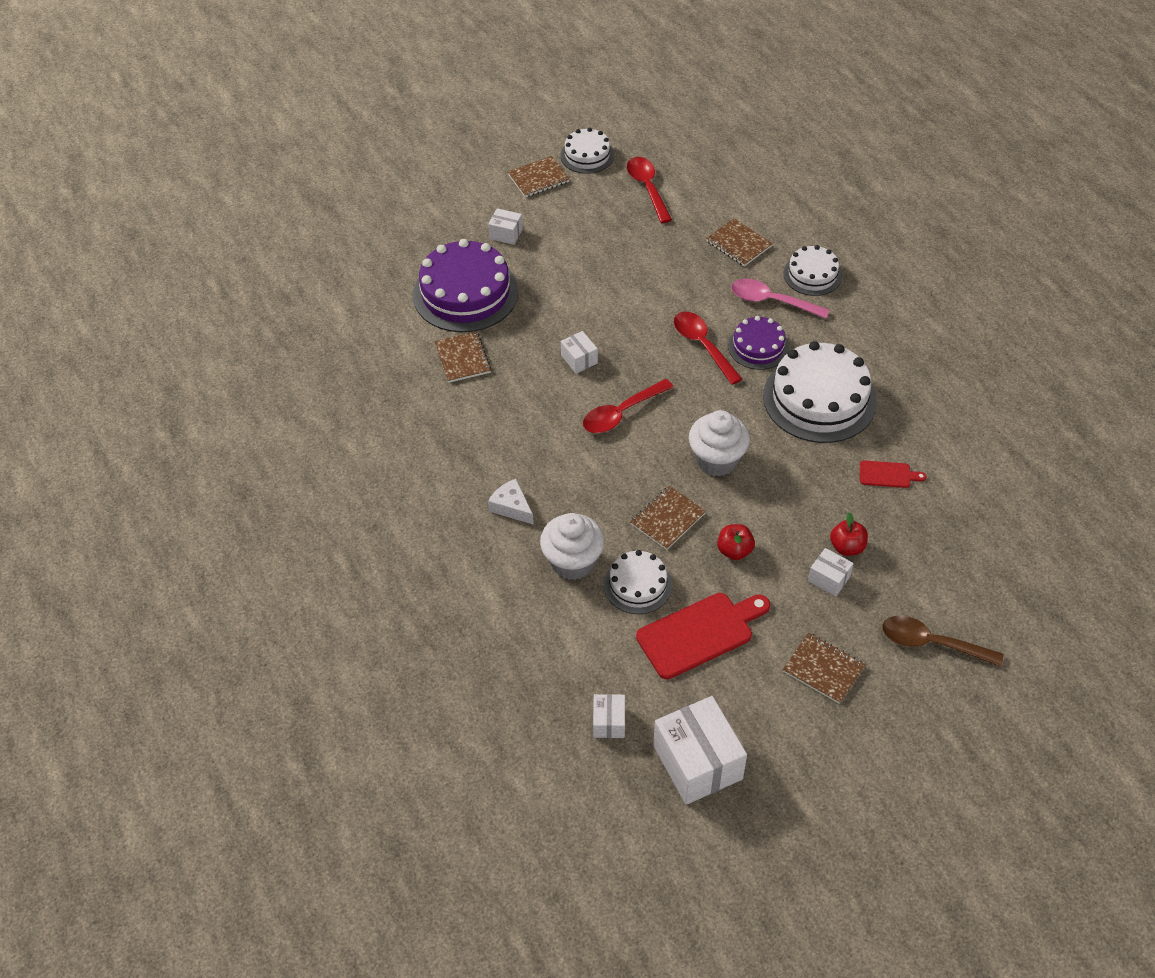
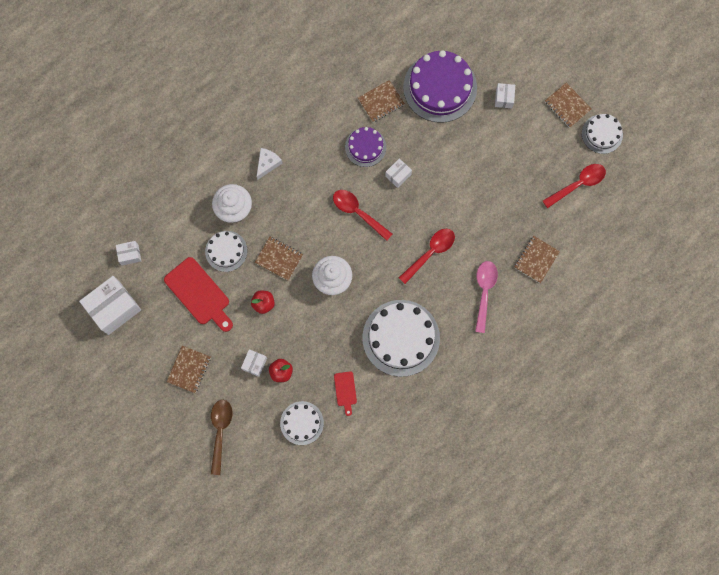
camera: 75 degrees right, 25 degrees up
purple cake [728,316,789,370] -> purple cake moved to [345,127,386,167]
white cake [783,245,842,296] -> white cake moved to [280,401,324,445]

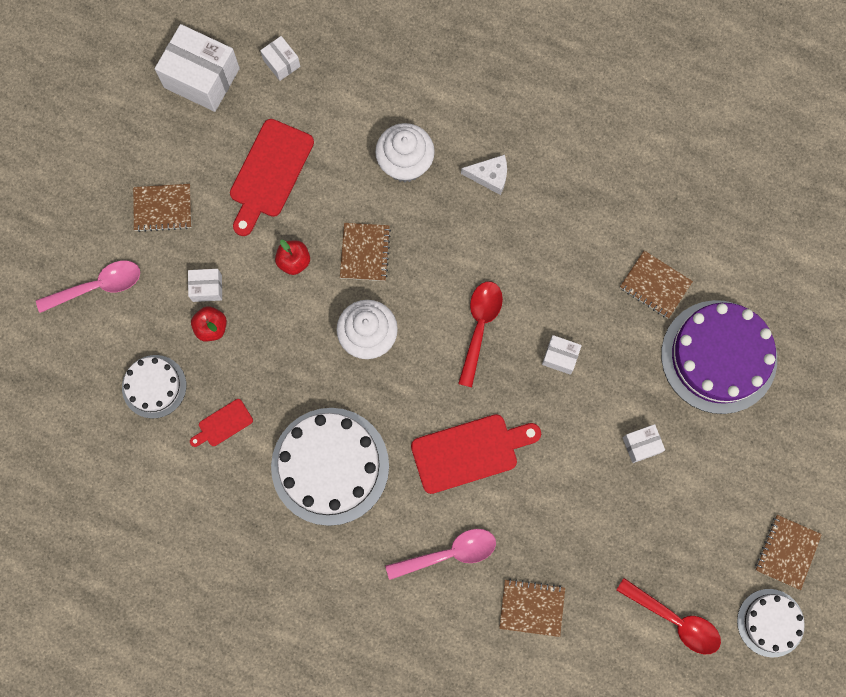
camera: 65 degrees right, 0 degrees up
white cake [205,231,247,272] -> none
brown spoon [211,400,232,475] -> pink spoon [36,261,140,313]
purple cake [345,127,386,167] -> none
red spoon [399,229,455,284] -> red cutting board [411,414,541,494]
white box [495,83,515,108] -> white box moved to [623,424,665,463]

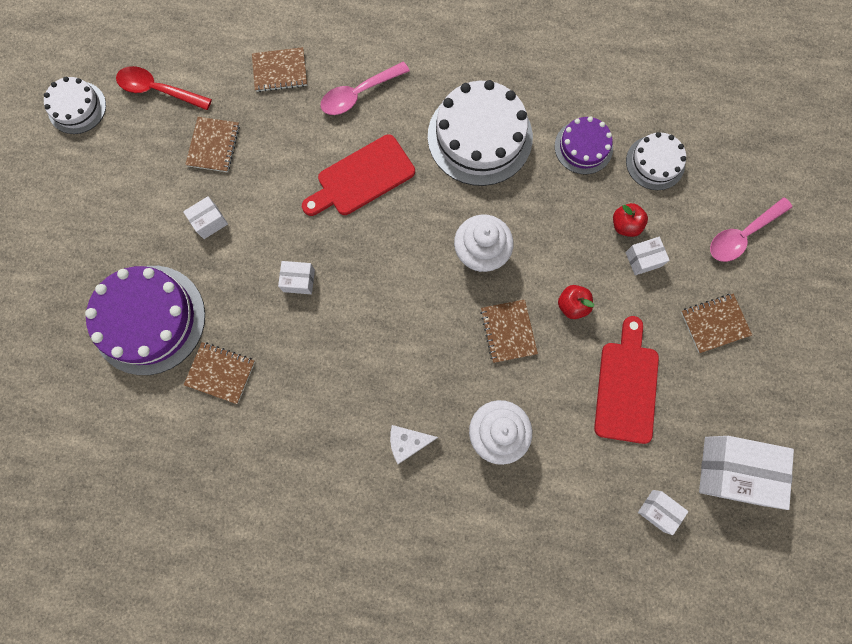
camera: 165 degrees right, 0 degrees up
red cutting board [190,399,253,447] -> purple cake [555,116,613,175]
red spoon [458,282,503,387] -> none
brown notebook [755,515,822,590] -> brown notebook moved to [185,117,240,172]

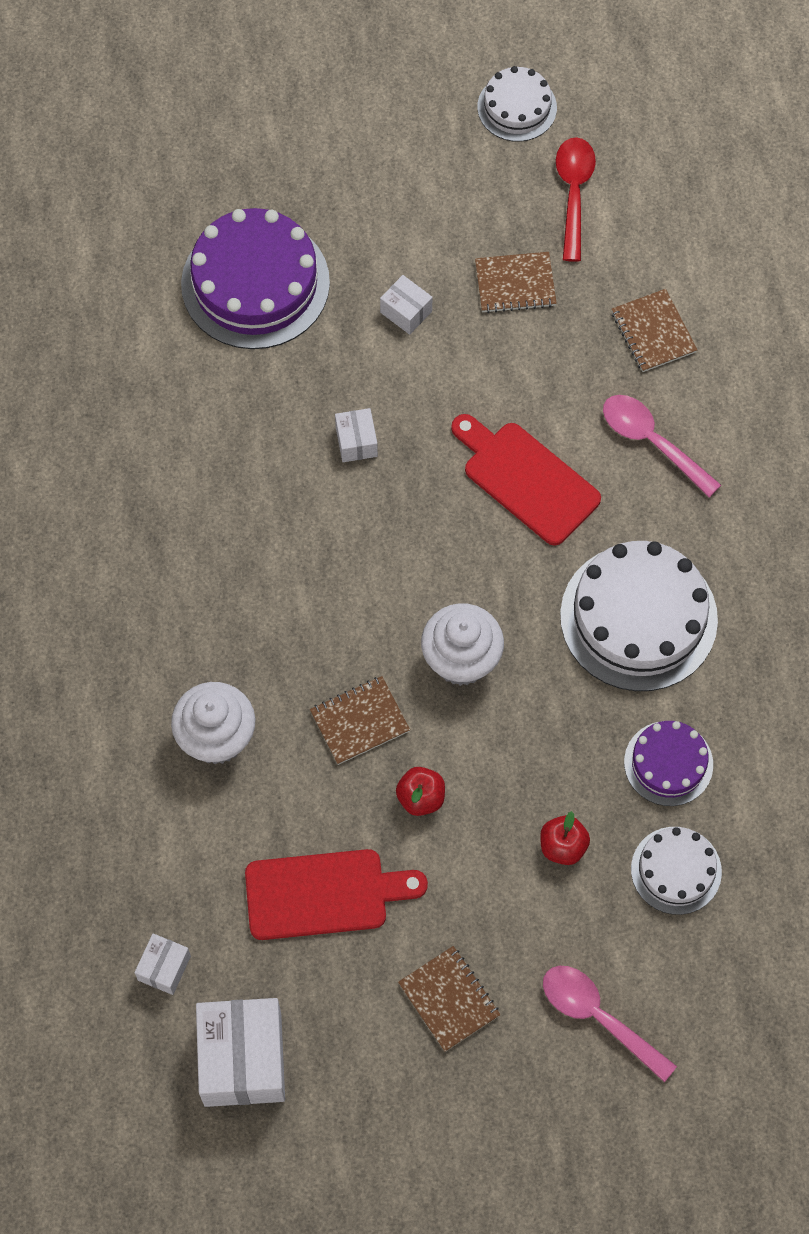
camera: 75 degrees right, 10 degrees down
brown notebook [184,342,255,404] -> none
white cheese [390,425,438,464] -> none
white box [625,237,670,275] -> none

